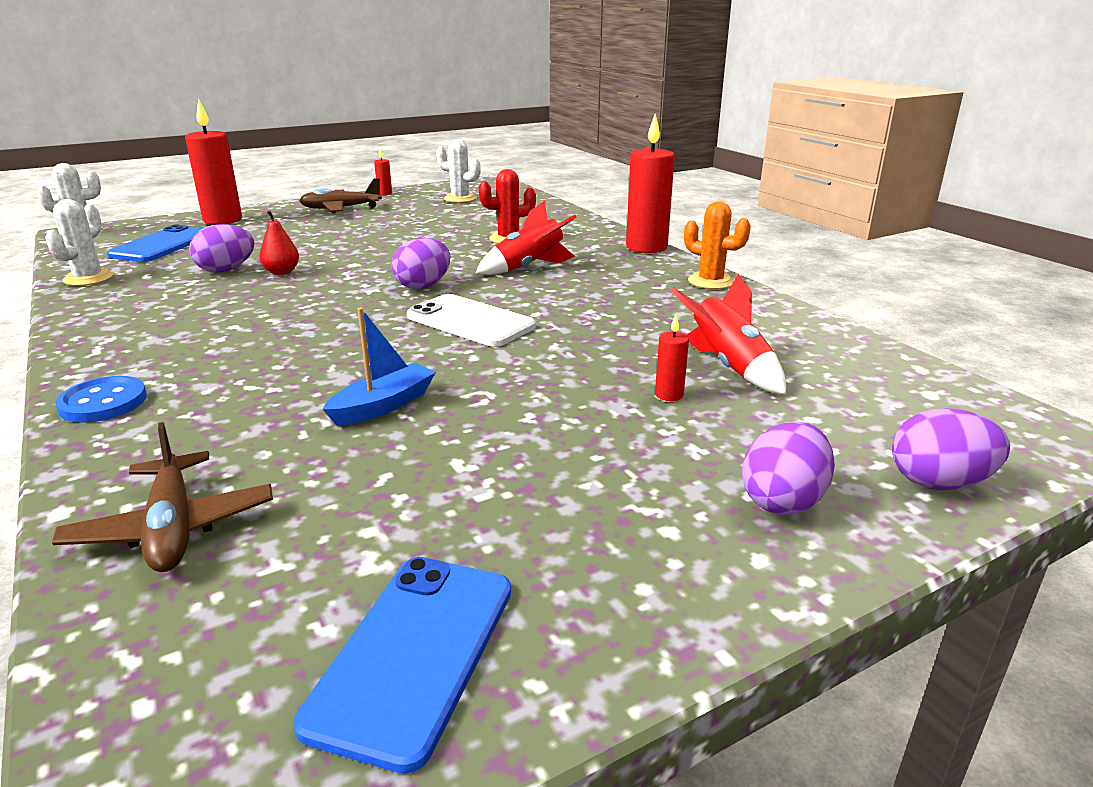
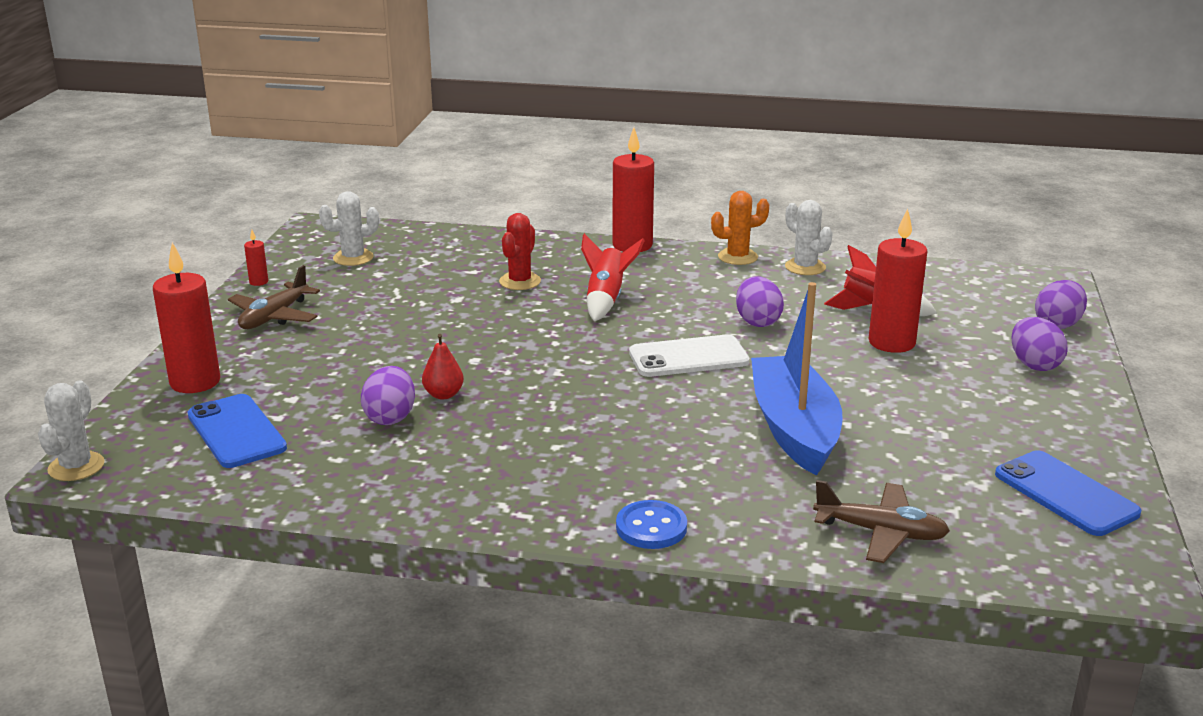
camera: 50 degrees left, 0 degrees up
white cactus [45,199,113,286] -> white cactus moved to [785,200,833,275]
blue boat [322,308,436,426] -> blue boat [751,282,843,476], size x1.98
purple egg [392,238,451,289] -> purple egg moved to [736,276,784,327]
red candle [655,315,689,401] -> red candle [868,208,927,353], size x2.27

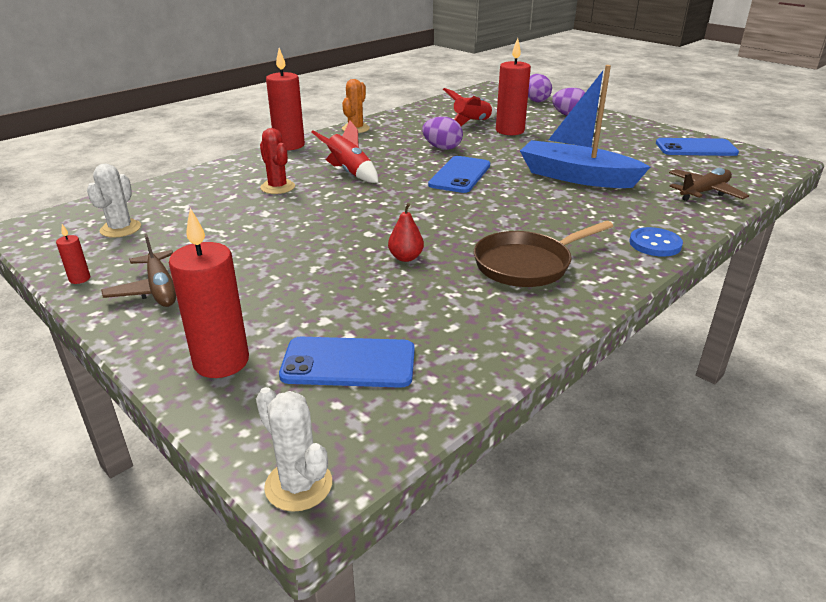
camera: 55 degrees left, 5 degrees up
purple egg [361,366,415,425] -> none
white phone [629,334,750,377] -> blue phone [428,156,490,193]
white cactus [785,200,833,275] -> none
none -> brown pan [474,221,613,287]

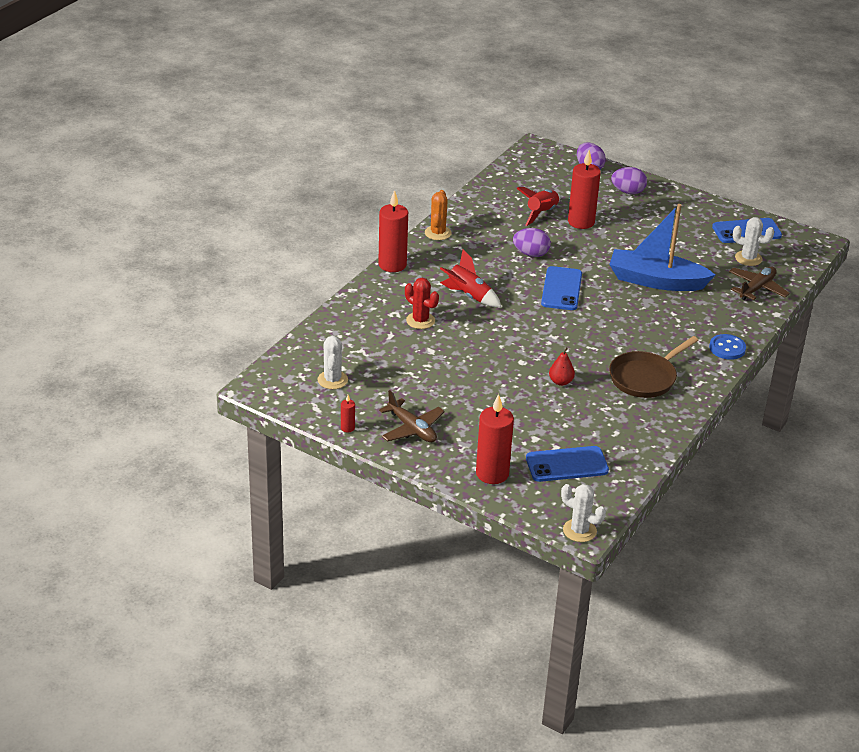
camera: 15 degrees left, 5 degrees up
none -> white cactus [733,217,774,266]

